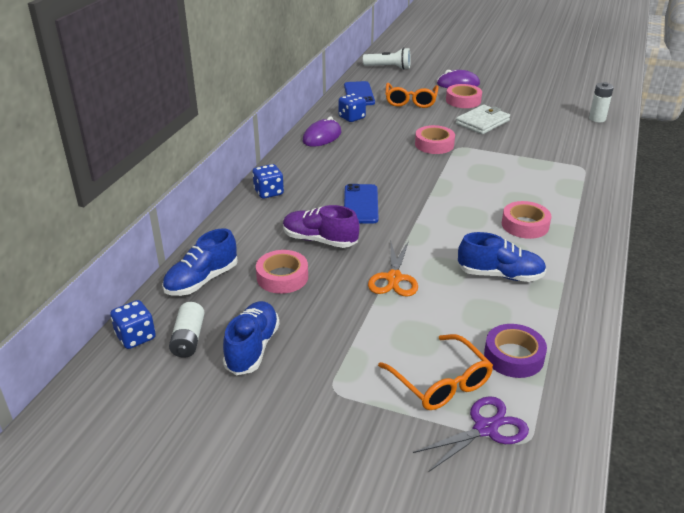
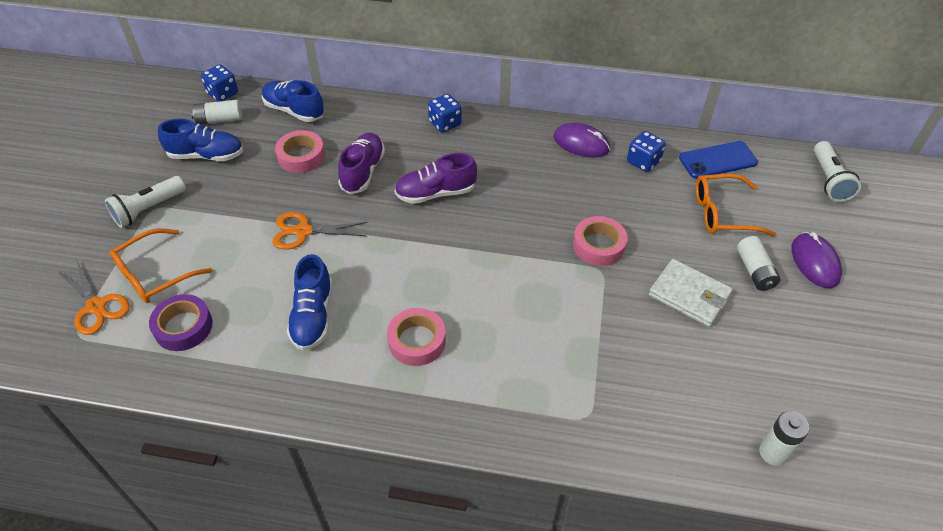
camera: 80 degrees right, 15 degrees up
blue phone [344,184,378,224] -> purple shoe [394,153,477,204]
purple scissors [413,396,529,472] -> orange scissors [58,261,130,335]
pink tape [446,84,482,108] -> white battery [737,236,781,291]
none -> white flashlight [105,176,186,228]

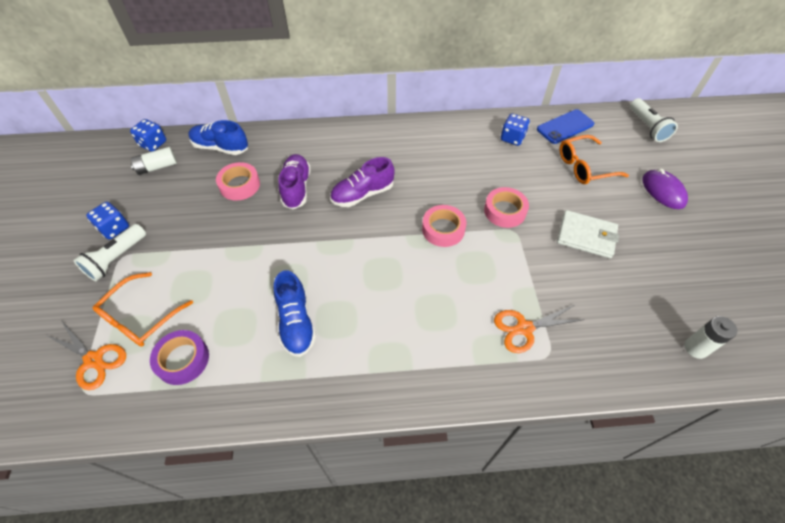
camera: 15 degrees left, 5 degrees up
blue shoe [158,119,243,161] -> none
orange scissors [272,212,367,250] -> orange scissors moved to [494,305,585,353]
pink tape [387,308,446,366] -> pink tape moved to [422,205,467,247]
blue dice [428,94,462,132] -> blue dice moved to [86,202,129,239]
purple mouse [553,123,610,158] -> none
white battery [737,236,781,291] -> none

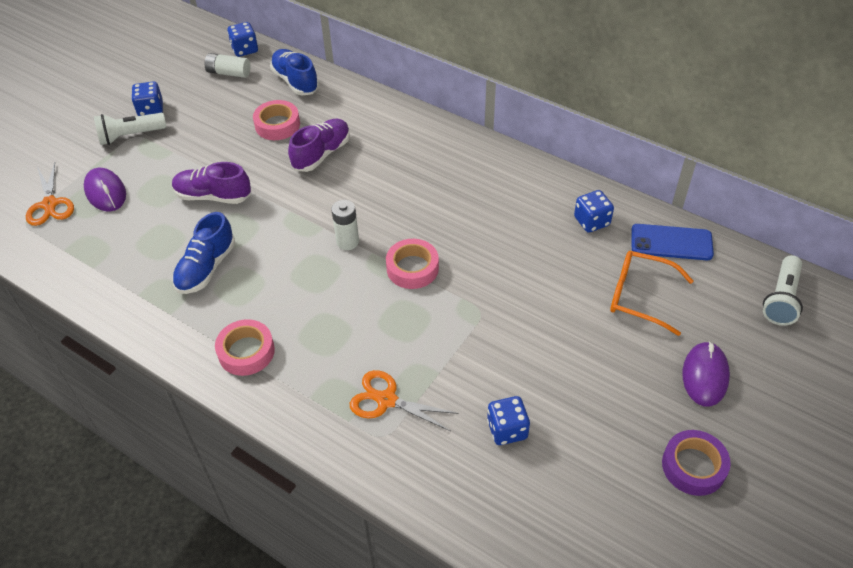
camera: 40 degrees right, 5 degrees down
orange glasses [92,272,193,347] -> purple mouse [84,168,126,211]
purple tape [150,330,209,385] -> purple tape moved to [662,430,731,496]
purple shoe [330,157,395,207] -> purple shoe moved to [172,162,251,204]
pink tape [484,187,529,228] -> pink tape moved to [215,319,275,376]
white wallet [557,210,619,258] -> none
white battery [684,316,737,359] -> white battery moved to [331,200,359,250]
none -> blue dice [487,396,530,445]

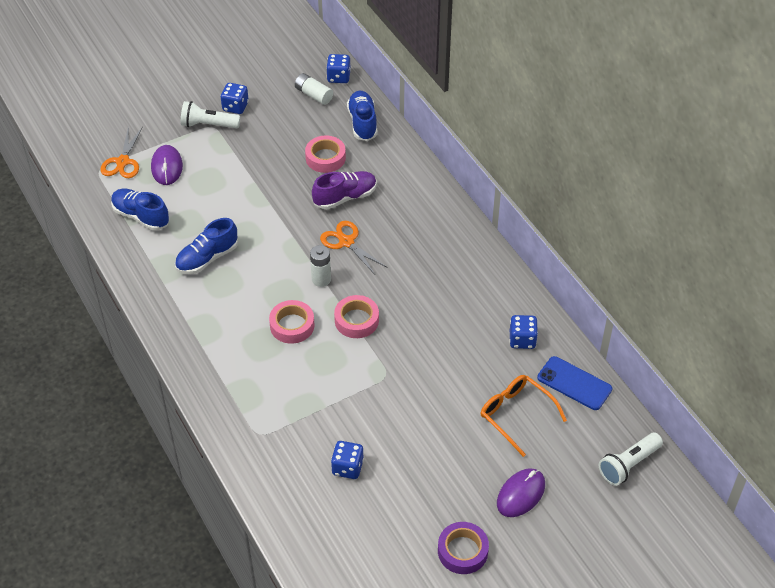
camera: 25 degrees right, 0 degrees up
purple shoe [172,162,251,204] -> none
pink tape [215,319,275,376] -> pink tape moved to [269,300,315,344]
orange scissors [350,370,459,431] -> orange scissors moved to [320,221,387,275]
none -> blue shoe [111,189,170,231]

